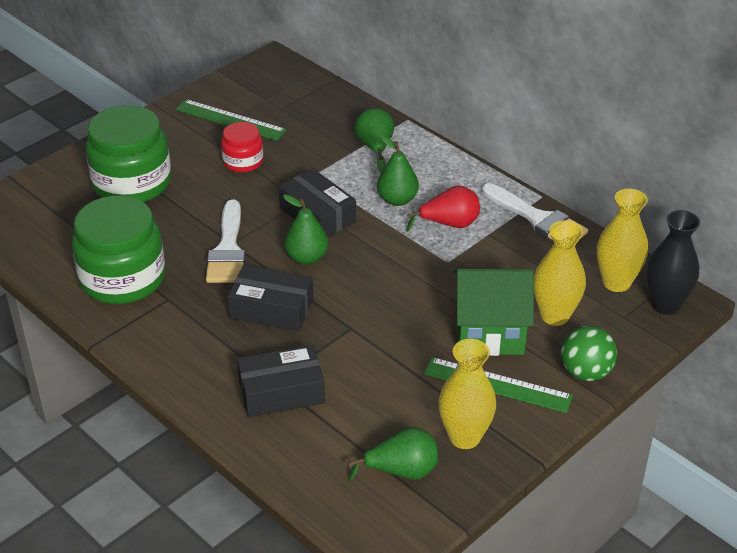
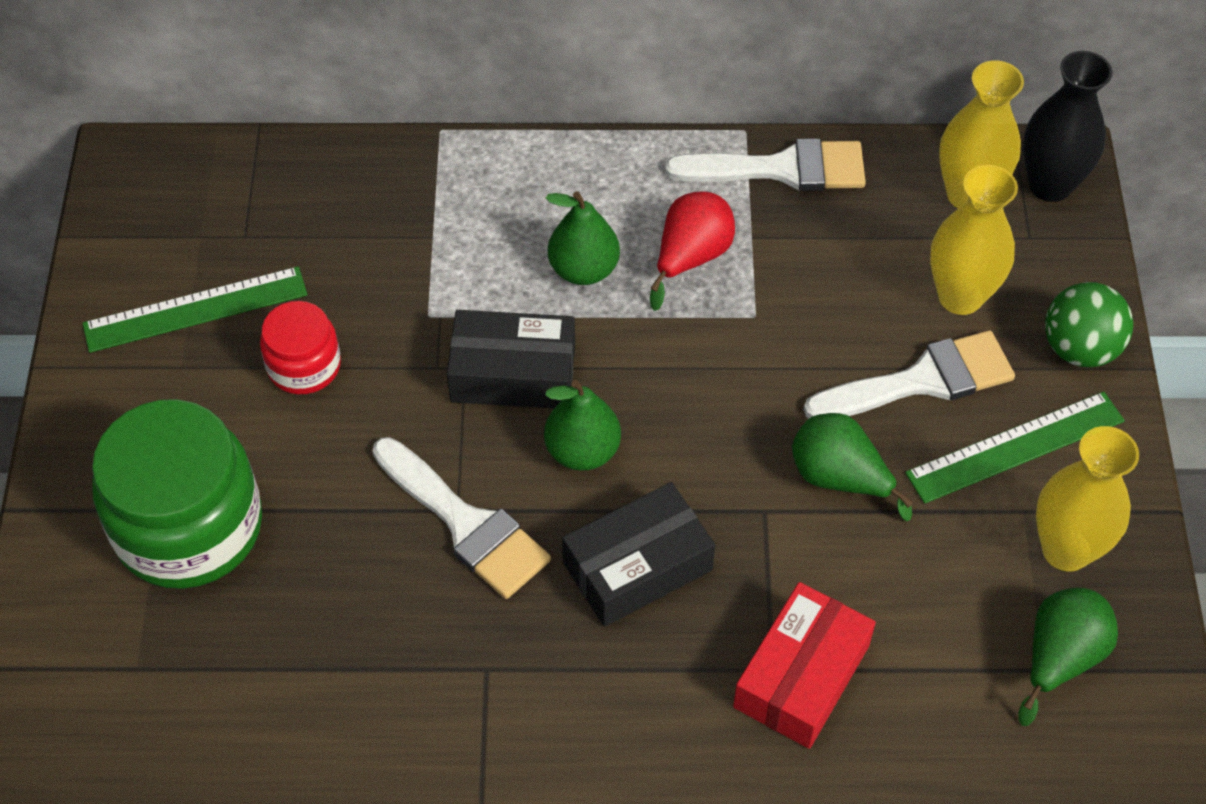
camera: 45 degrees left, 15 degrees up
green jar [72,196,165,304] -> none
black box [237,345,325,417] -> red box [733,582,876,749]
green pear [355,108,394,173] -> green pear moved to [792,413,913,521]
green house [454,269,534,356] -> white brush [804,330,1015,418]

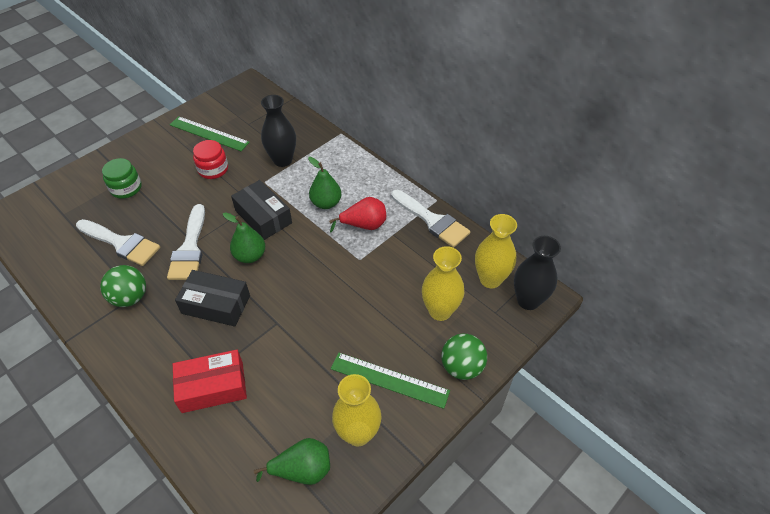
camera: 45 degrees right, 5 degrees down
green jar [92,399,262,589] -> green jar [102,158,142,199], size x0.52
green pear [792,413,913,521] -> none
white brush [804,330,1015,418] -> white brush moved to [76,219,160,266]
none -> green ball [100,265,146,307]
none -> black vase [261,95,296,167]

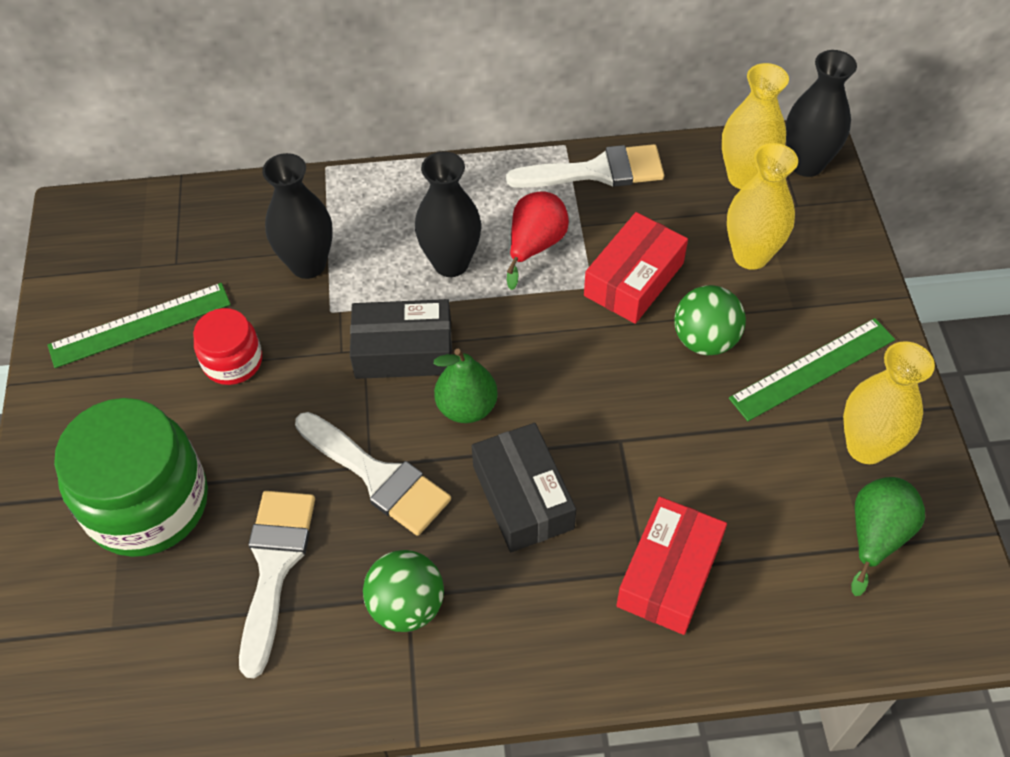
camera: 50 degrees left, 5 degrees up
white brush [76,219,160,266] -> white brush turned 60 degrees counterclockwise [239,491,315,678]
green jar [102,158,142,199] -> green jar [54,398,208,557], size x1.91
black box [175,270,250,327] -> black box turned 75 degrees counterclockwise [472,423,576,552]
green pear [308,157,342,209] -> black vase [415,151,481,277]
green ball [441,334,487,380] -> green ball moved to [674,285,746,355]
none -> red box [584,212,688,324]

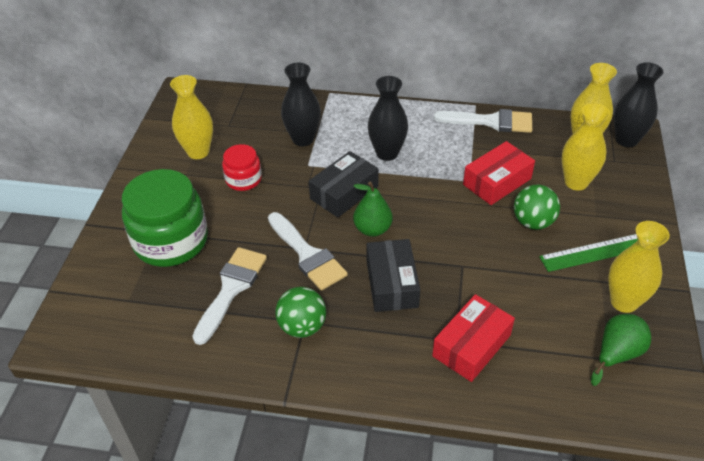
camera: 15 degrees right, 10 degrees down
green ruler [48,283,231,368] -> yellow vase [170,75,213,159]
black box [350,299,452,379] -> black box turned 60 degrees counterclockwise [309,151,379,217]
red pear [507,191,569,290] -> none

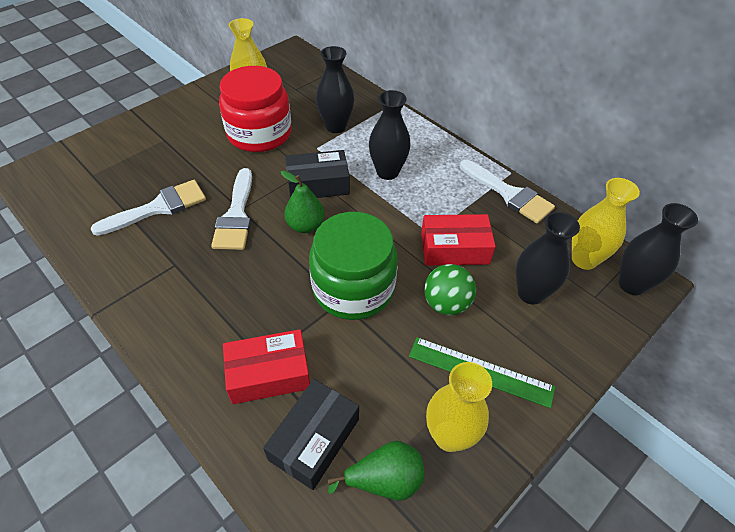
camera: 35 degrees right, 5 degrees up
green jar [122,169,208,267] -> green jar moved to [309,212,398,320]
red jar [222,144,262,191] -> red jar [219,66,292,152], size x1.91
green ball [275,287,326,338] -> none
black box [366,239,420,312] -> black box moved to [263,379,359,490]
yellow vase [562,103,610,191] -> black vase [516,212,580,305]

